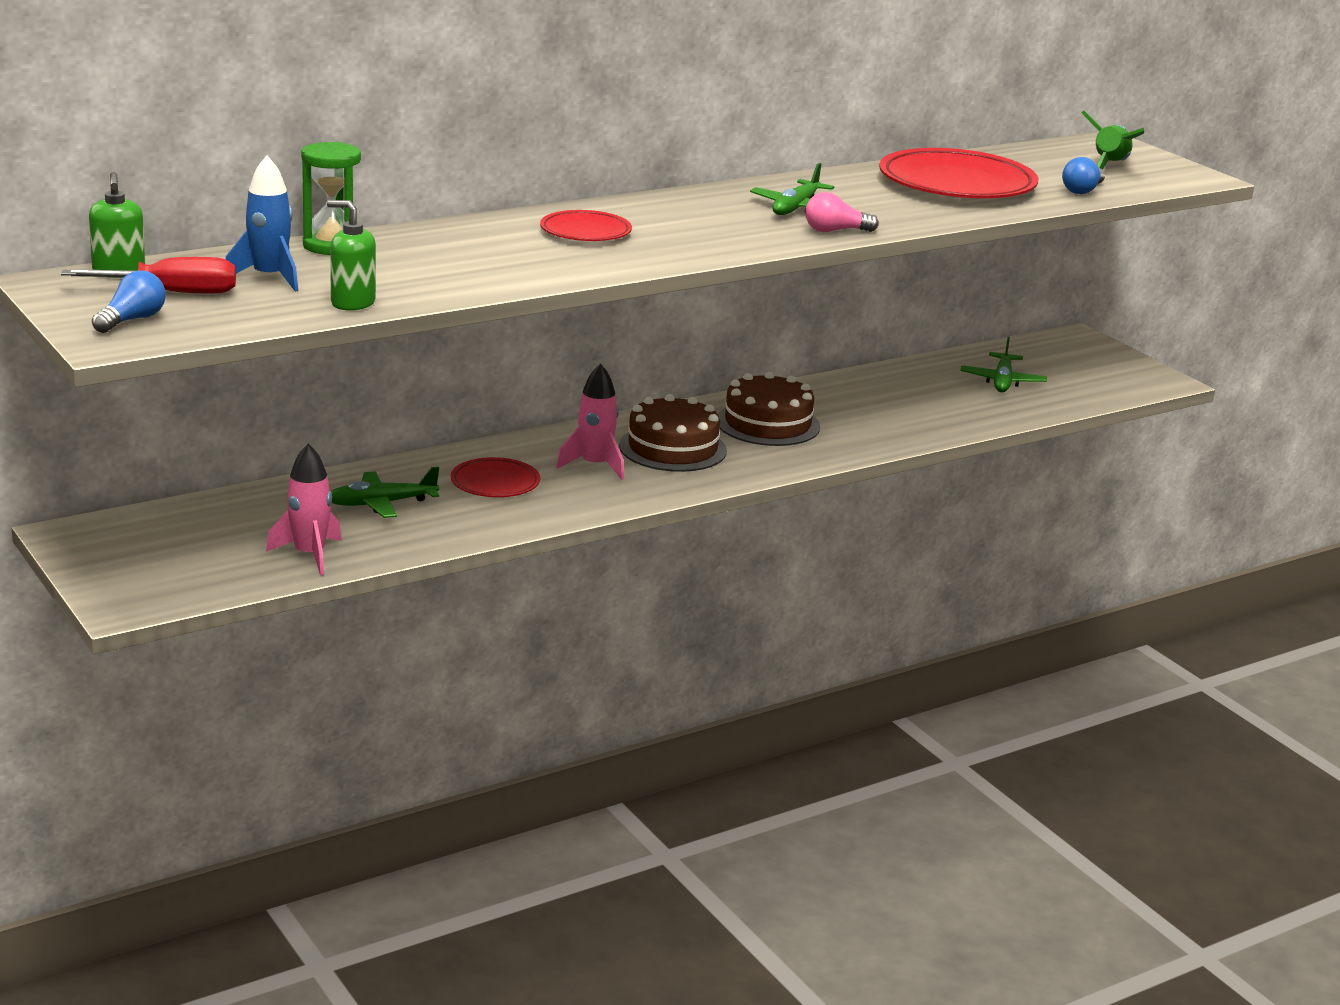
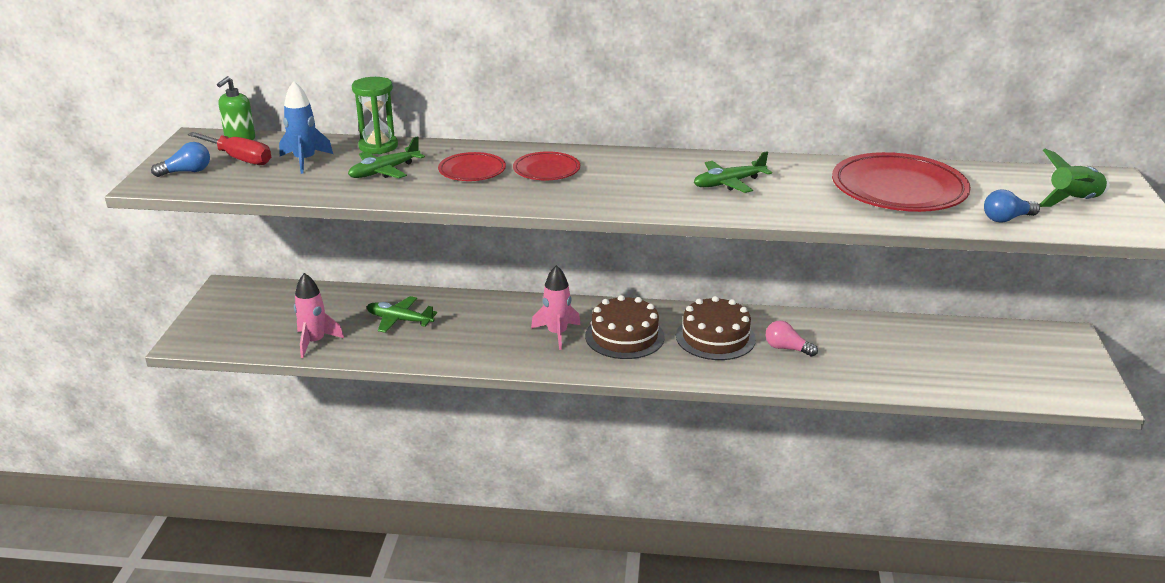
camera: 40 degrees right, 5 degrees up
green soap dispenser [327,200,376,311] -> none
red plate [451,457,541,497] -> red plate moved to [438,152,506,181]
pink light bulb [805,192,879,232] -> pink light bulb moved to [766,320,818,357]
green plane [960,337,1047,392] -> green plane moved to [348,136,425,178]

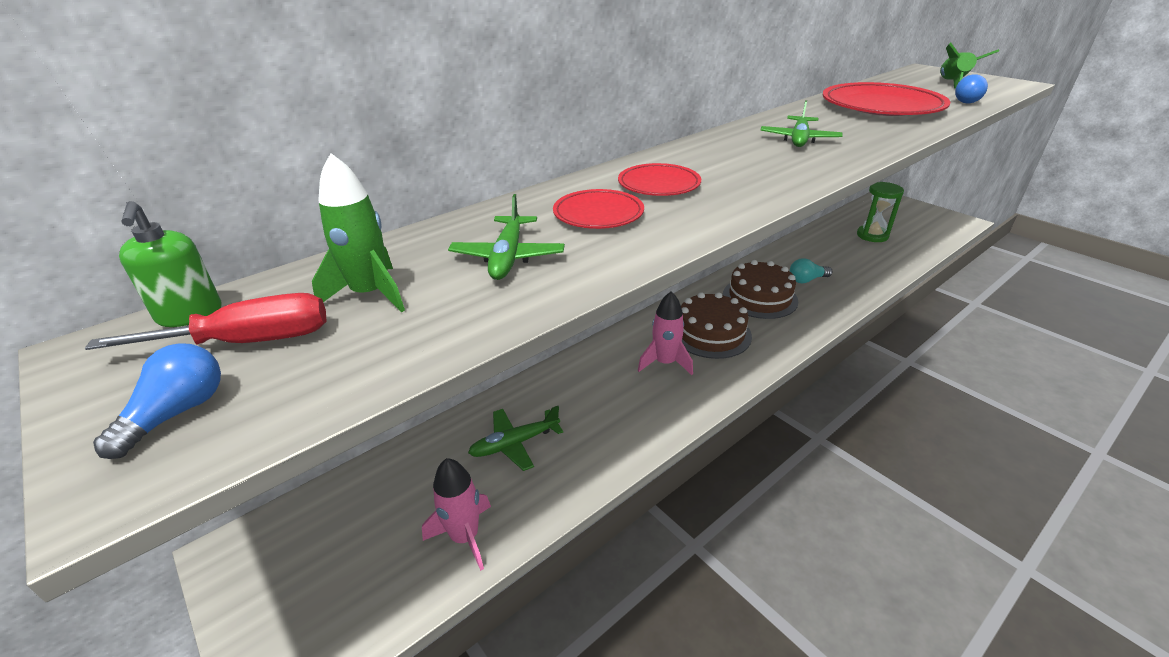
camera: 45 degrees left, 5 degrees up
blue rocket [279,81,333,174] -> green rocket [312,153,405,313]
green hourglass [352,77,398,154] -> green hourglass moved to [857,182,904,242]
pink light bulb [766,320,818,357] -> turquoise light bulb [790,258,832,283]

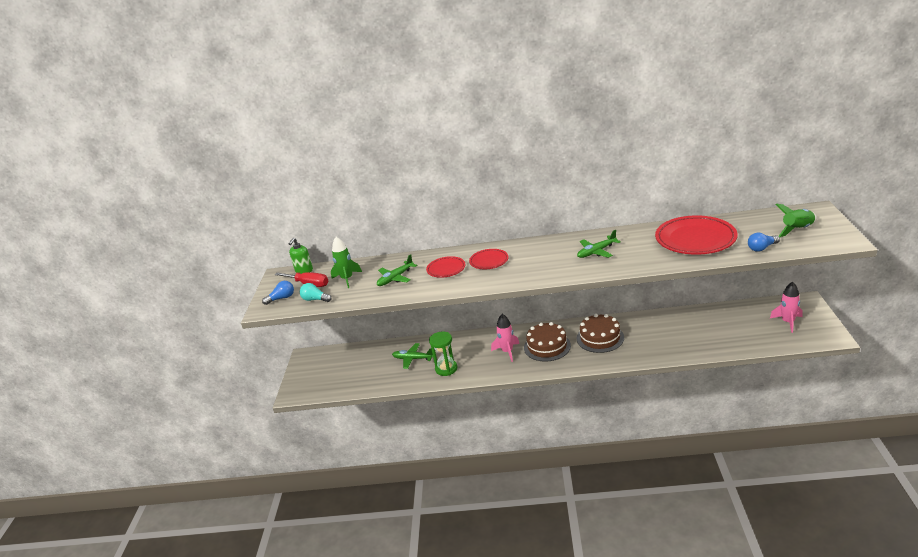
camera: 45 degrees right, 5 degrees down
pink rocket [422,458,491,571] -> pink rocket moved to [770,282,803,333]
turquoise light bulb [790,258,832,283] -> turquoise light bulb moved to [300,283,332,302]
green hourglass [857,182,904,242] -> green hourglass moved to [429,331,457,376]

